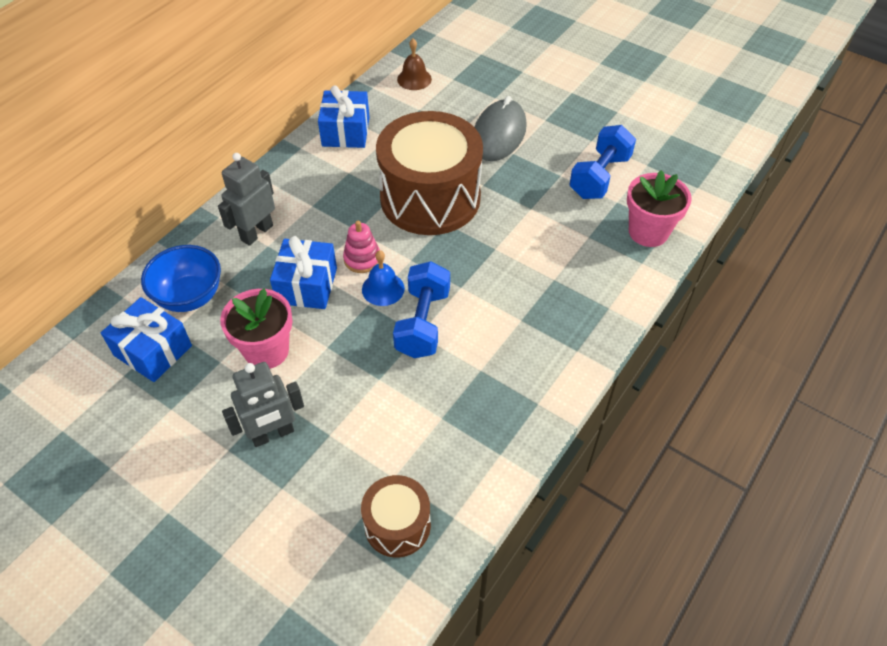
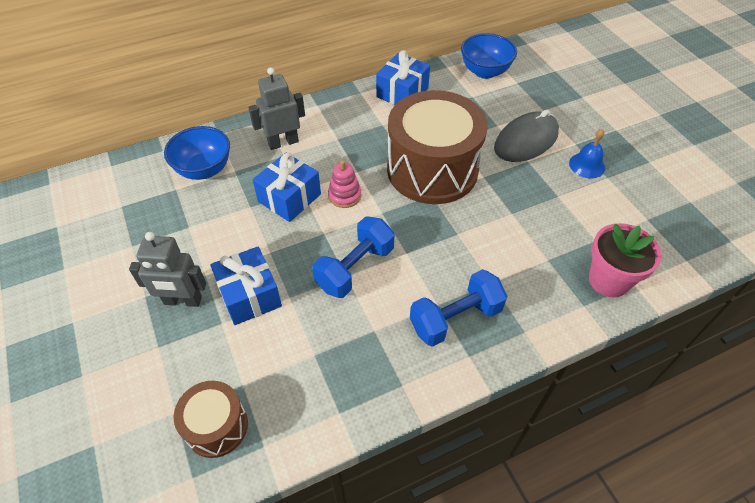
camera: 30 degrees right, 0 degrees up
blue gift [101,297,192,382] -> blue gift moved to [210,247,282,325]
pink flower pot [220,288,293,369] -> none
blue bell [362,250,405,306] -> blue bell moved to [569,129,605,178]
brown bell [397,39,432,90] -> blue bowl [461,33,517,79]
blue dumbbell [569,125,636,199] -> blue dumbbell moved to [410,269,507,347]

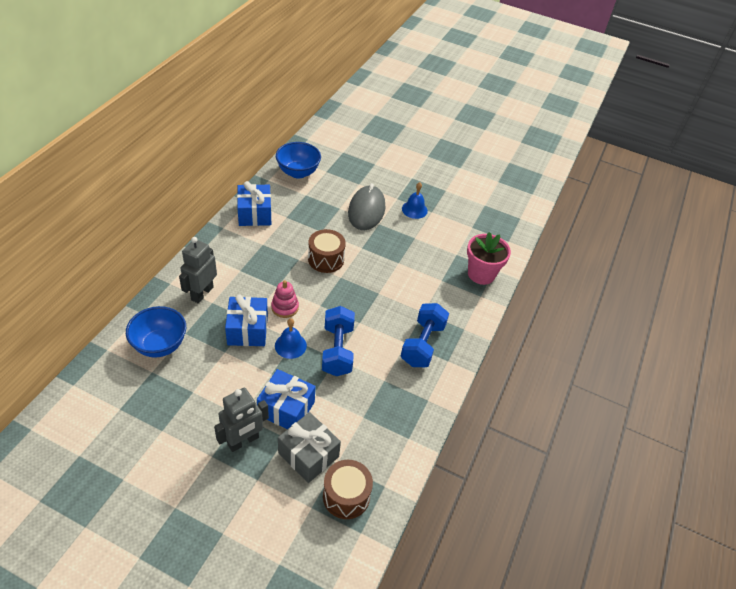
camera: 45 degrees left, 5 degrees down
brown drum [387,90,488,204] -> brown drum [308,229,346,273], size x0.50
none -> blue bell [275,318,307,359]
none -> grey gift [278,412,341,483]

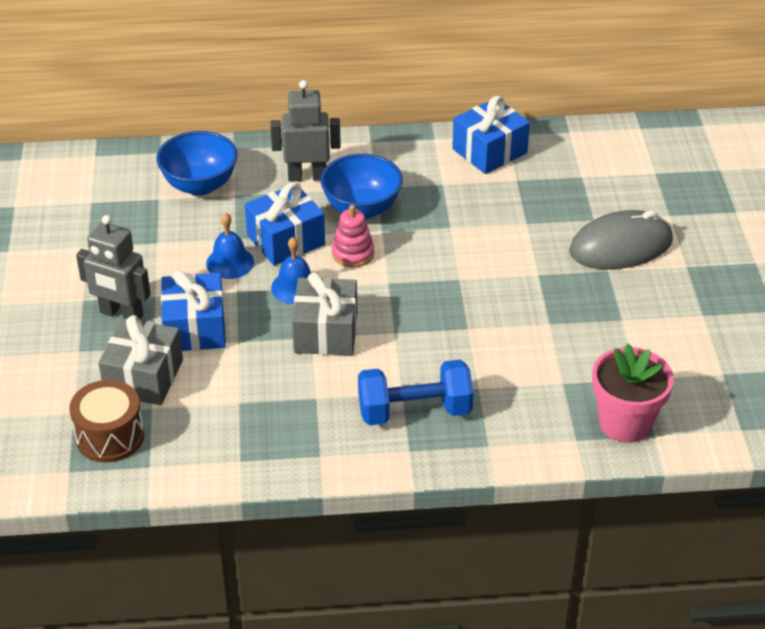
camera: 65 degrees right, 5 degrees down
blue bowl [276,142,321,178] -> blue bowl moved to [321,154,403,219]
brown drum [308,229,346,273] -> none
blue dumbbell [322,306,355,376] -> grey gift [292,272,357,355]
blue bell [402,182,428,219] -> blue bell moved to [206,213,254,279]

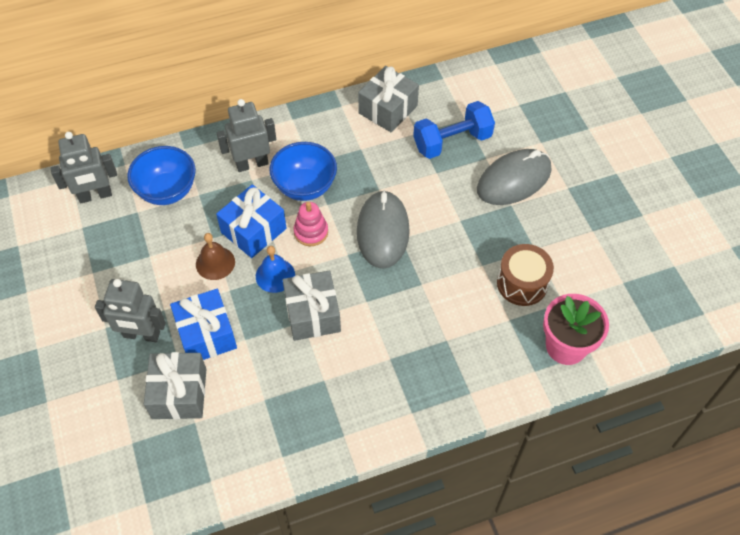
camera: 15 degrees left, 15 degrees up
brown drum [69,380,144,462] -> brown drum moved to [497,244,554,306]
blue bell [206,213,254,279] -> brown bell [196,233,235,280]
blue dumbbell [358,360,474,425] -> blue dumbbell moved to [413,101,495,159]
blue gift [452,96,530,174] -> grey gift [358,66,419,132]
none -> grey robot [51,132,117,203]
none -> grey mouse [357,190,410,269]

